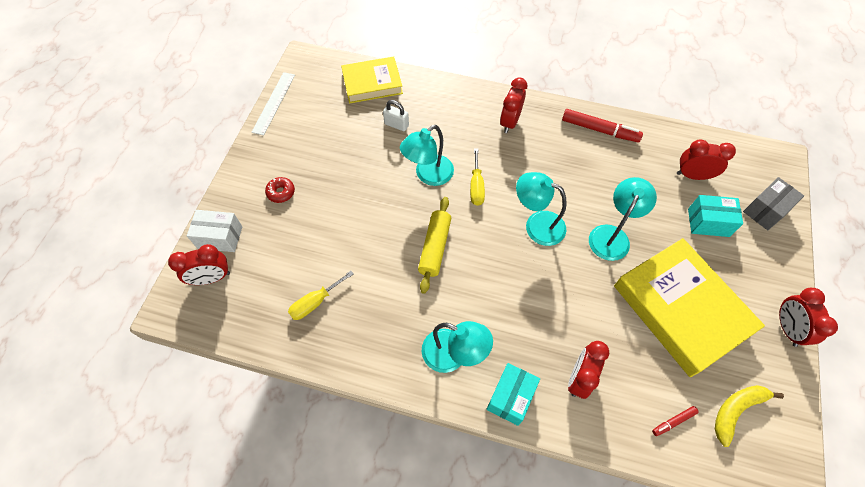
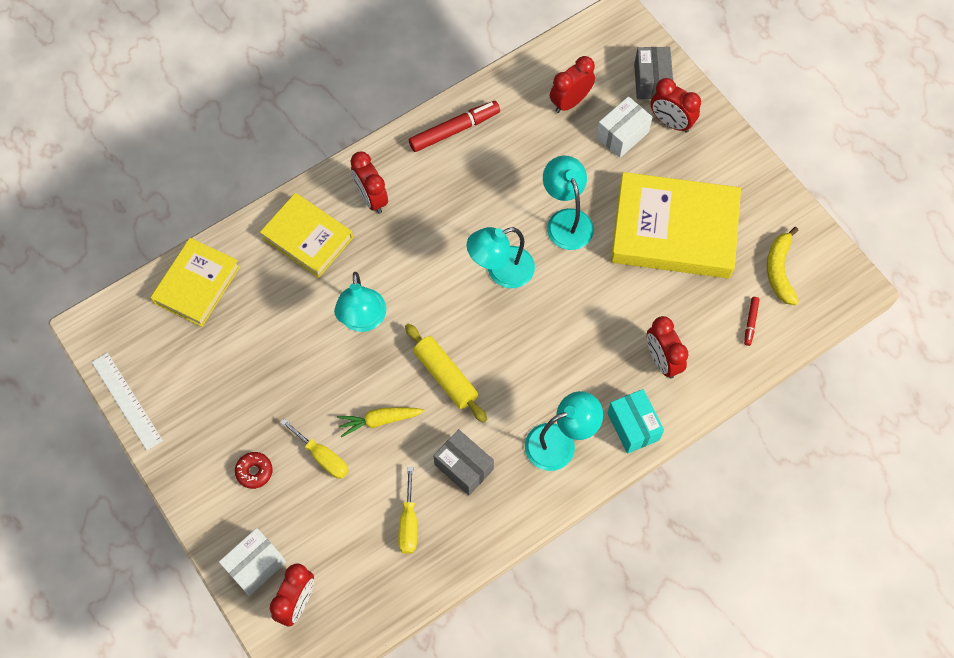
camera: 50 degrees left, 5 degrees up
white padlock [383,100,409,131] -> none
yellow screwdriver [470,148,485,206] -> yellow screwdriver moved to [280,418,348,479]
turquoise box [688,195,743,237] -> white box [596,96,653,158]
red clock [779,288,838,347] -> red clock moved to [651,78,701,133]
none -> yellow book [260,193,353,278]
none -> yellow carrot [337,407,425,438]
none -> grey box [433,429,494,495]

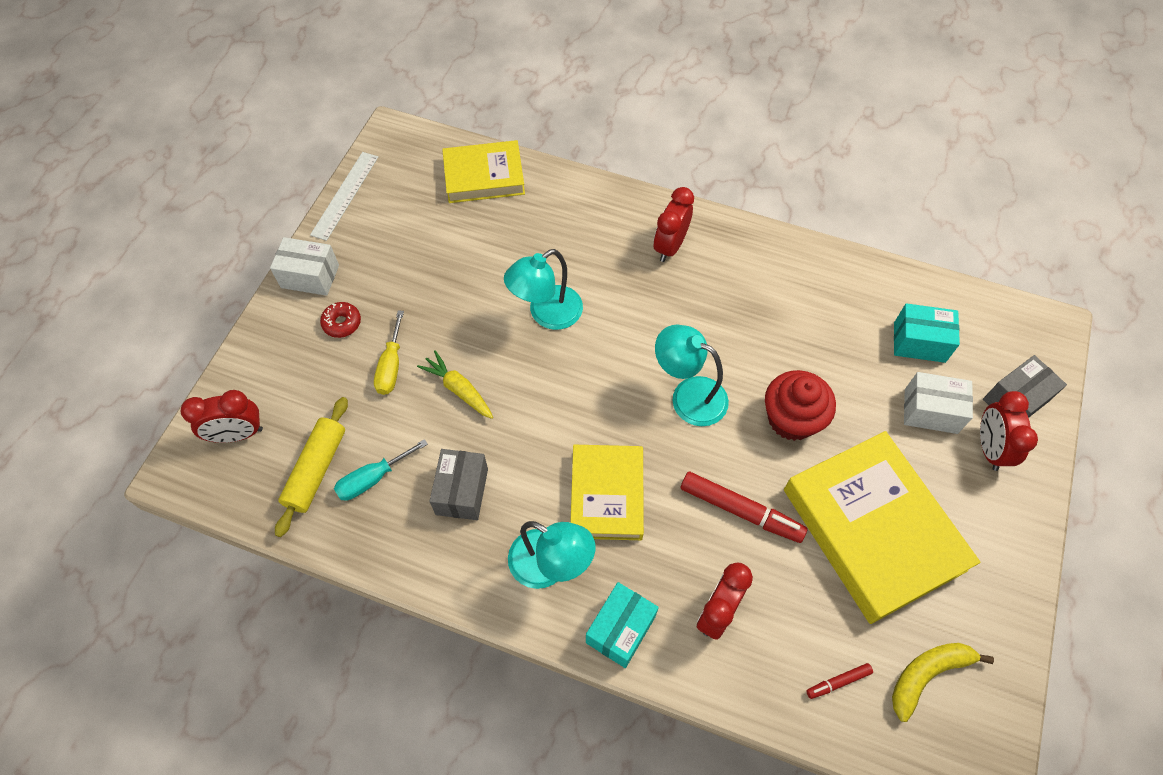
camera: 55 degrees right, 5 degrees down
white box [219,528,286,596] -> white box moved to [270,237,339,296]
yellow book [260,193,353,278] -> yellow book moved to [570,445,644,540]
yellow screwdriver [398,467,417,554] -> turquoise screwdriver [334,439,428,501]
yellow rolling pin [405,324,487,423] -> yellow rolling pin moved to [275,397,348,537]
red marker [409,101,500,152] -> red marker moved to [681,472,807,543]
turquoise lamp [543,156,594,250] -> red cupcake [765,370,836,441]
red clock [550,56,595,113] -> turquoise box [894,303,960,363]

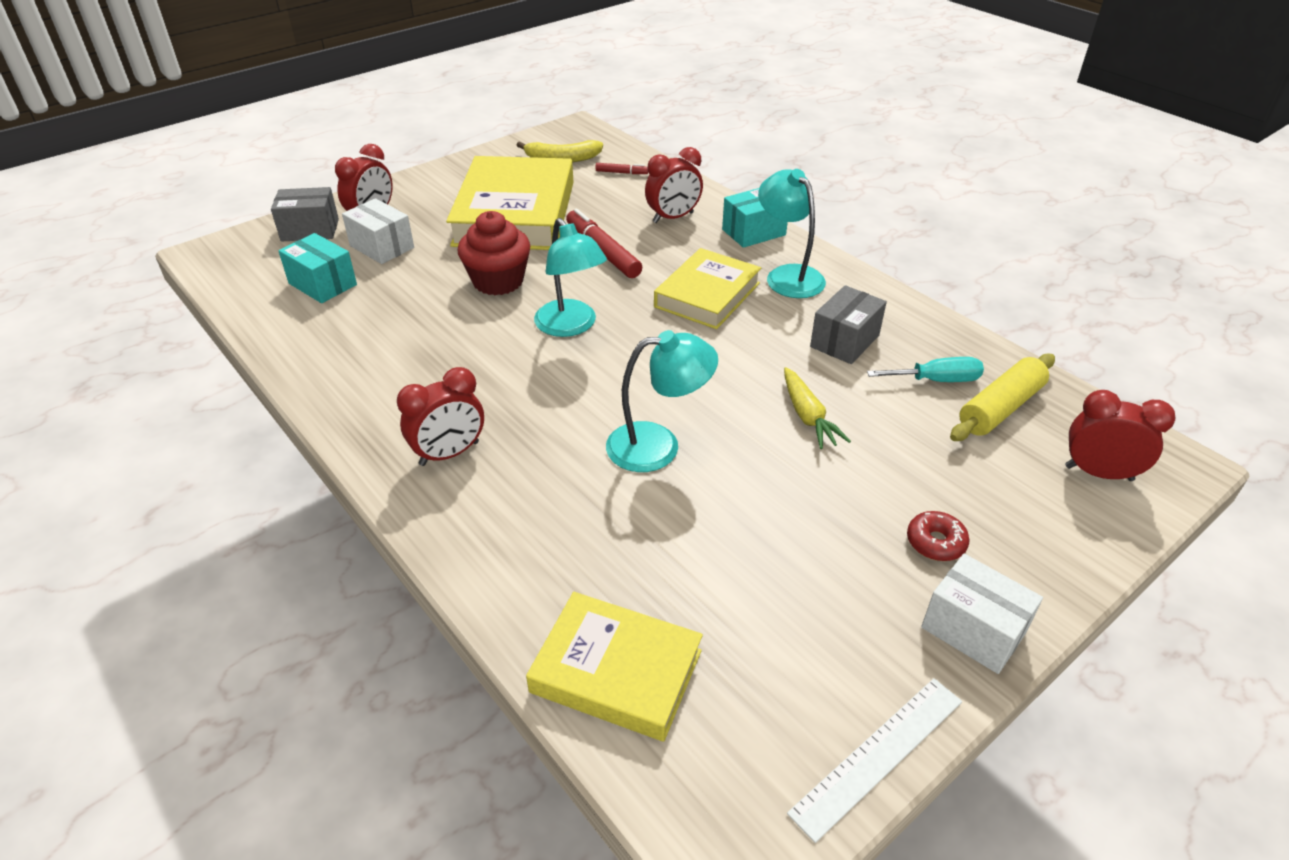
camera: 150 degrees left, 20 degrees down
yellow screwdriver [374,310,404,395] -> none

